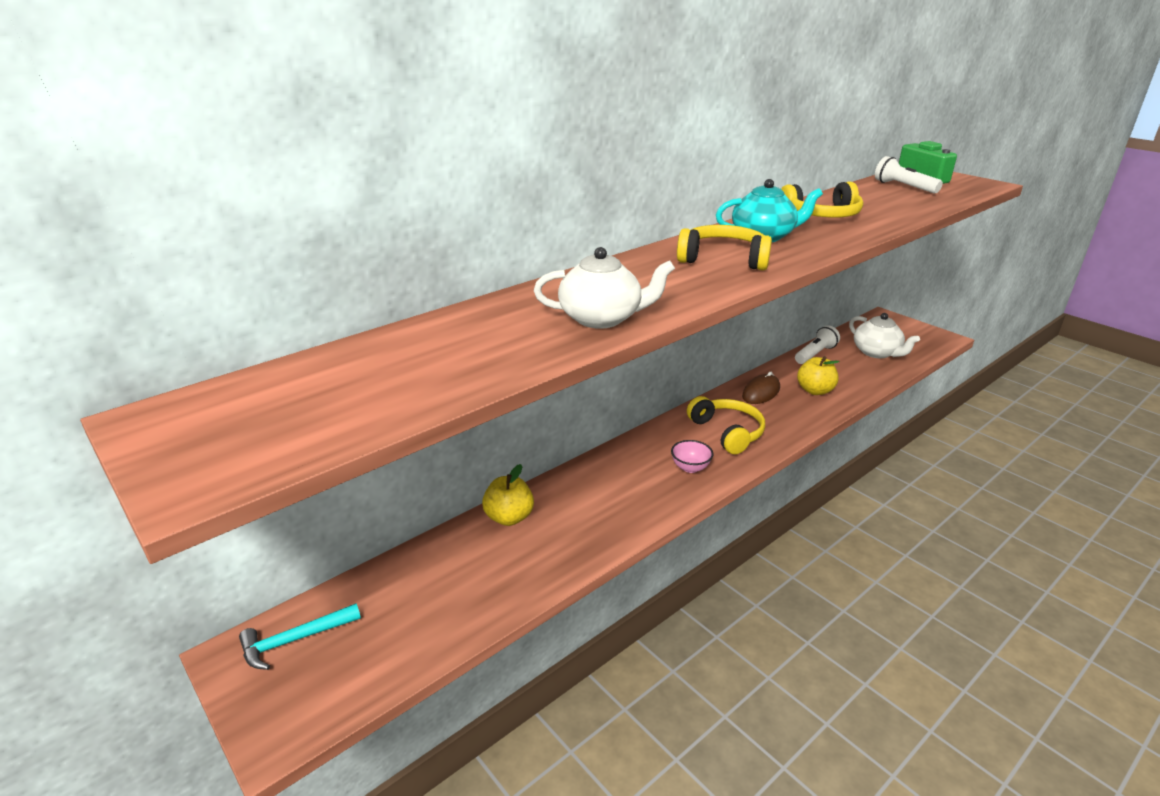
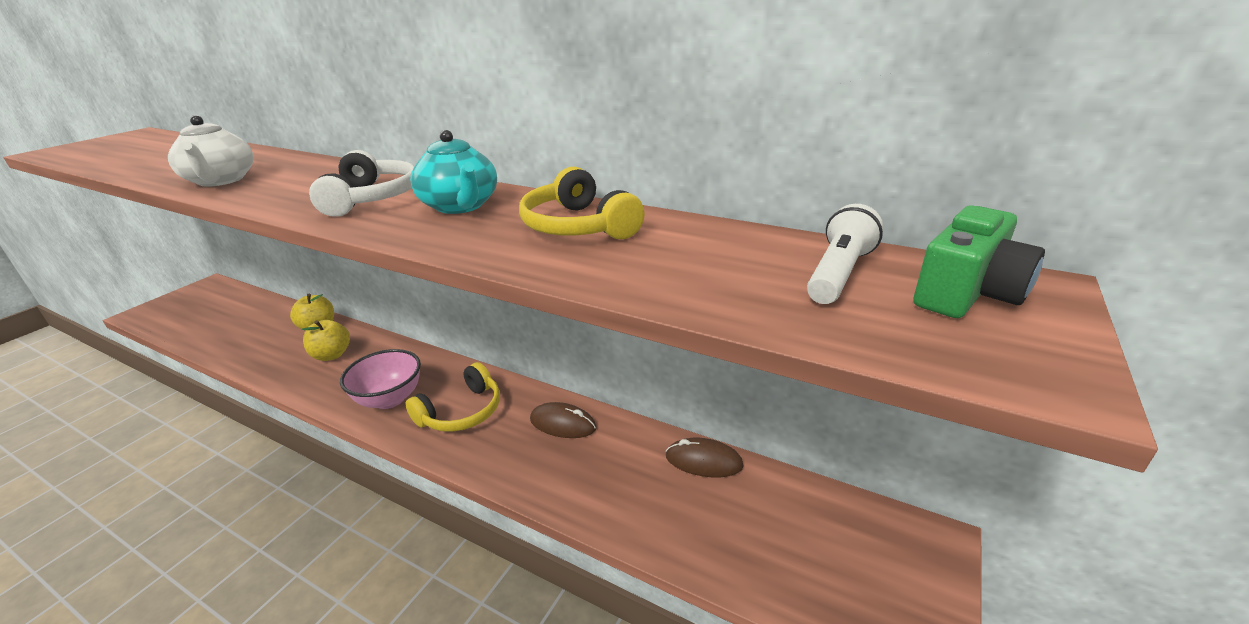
camera: 70 degrees right, 0 degrees up
turquoise hammer [239,603,361,670] -> none
pink bowl [671,440,713,473] -> pink bowl [340,349,421,409], size x1.75
yellow headphones [677,225,772,270] -> white headphones [309,150,414,217]
white flashlight [795,325,840,364] -> brown mouse [665,438,744,477]
yellow apple [797,356,840,395] -> yellow apple moved to [302,320,350,361]
white teapot [849,313,920,358] -> none

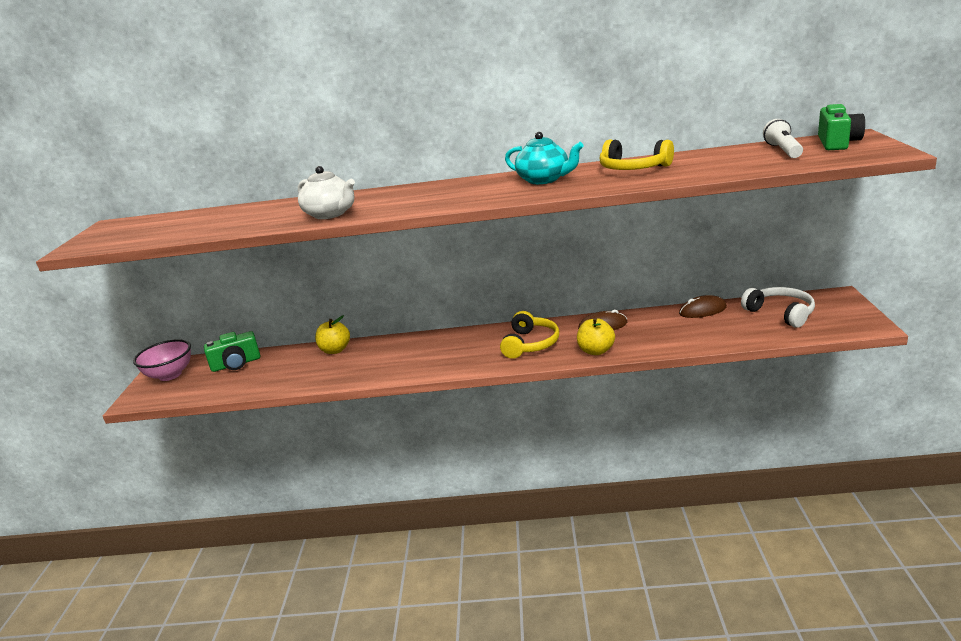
camera: 25 degrees left, 5 degrees down
yellow apple [302,320,350,361] -> yellow apple moved to [577,318,615,355]
white headphones [309,150,414,217] -> white headphones moved to [741,287,815,328]
pink bowl [340,349,421,409] -> pink bowl moved to [133,339,191,381]
none -> green camera [204,331,261,372]

